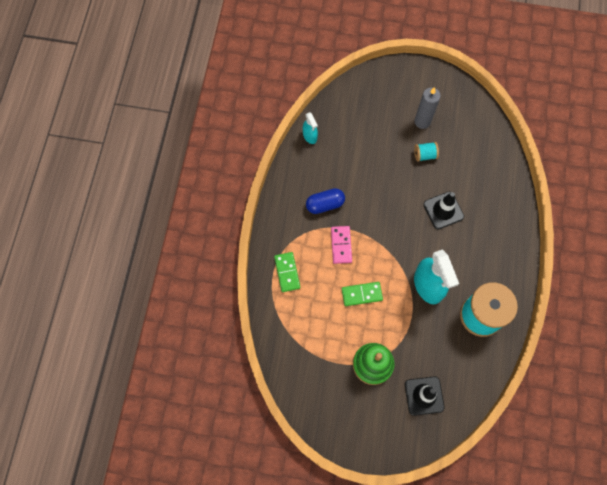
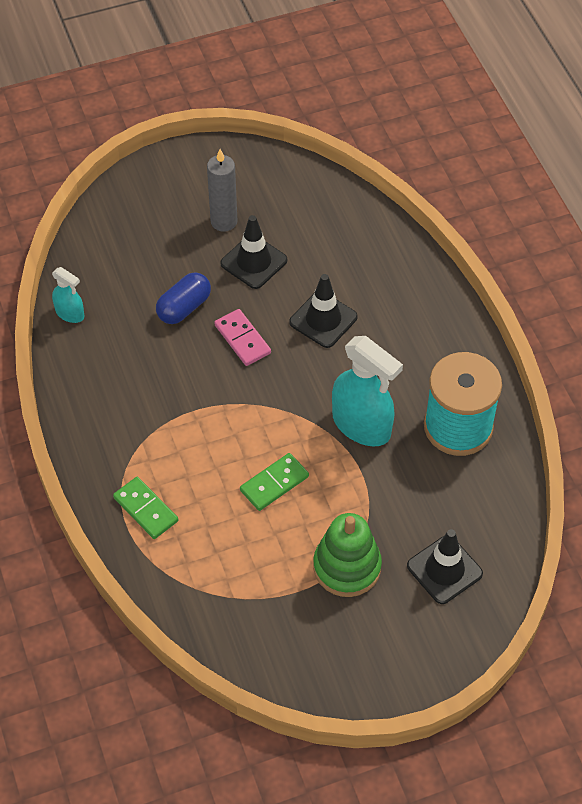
camera: 30 degrees left, 15 degrees down
blue capsule [306,188,345,214] -> blue capsule moved to [156,272,211,324]
pink domino [331,226,352,264] -> pink domino moved to [214,309,271,366]
turquoise spool [414,142,439,162] -> black traffic cone [220,215,287,289]

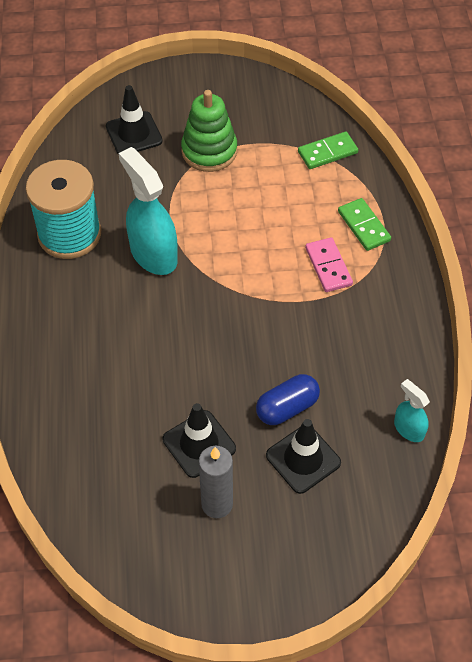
camera: 165 degrees left, 0 degrees up
pink domino [214,309,271,366] -> pink domino moved to [305,237,353,292]
green domino [240,453,309,511] -> green domino moved to [298,132,358,169]
black traffic cone [289,274,358,348] -> black traffic cone moved to [266,419,341,494]

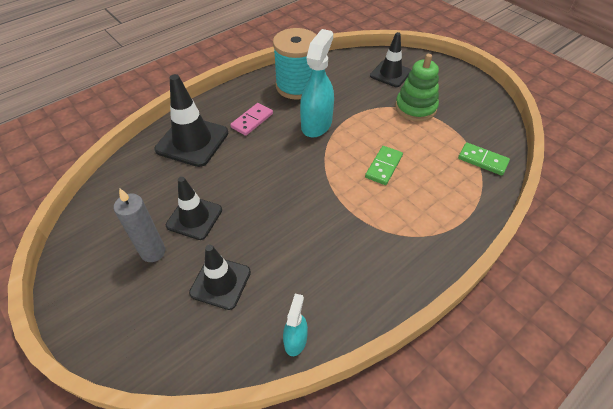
camera: 55 degrees right, 5 degrees down
blue capsule [256,374,320,425] -> none
pink domino [305,237,353,292] -> pink domino moved to [230,103,273,136]
green domino [338,198,391,251] -> green domino moved to [365,146,403,185]
none -> black traffic cone [155,74,228,167]

